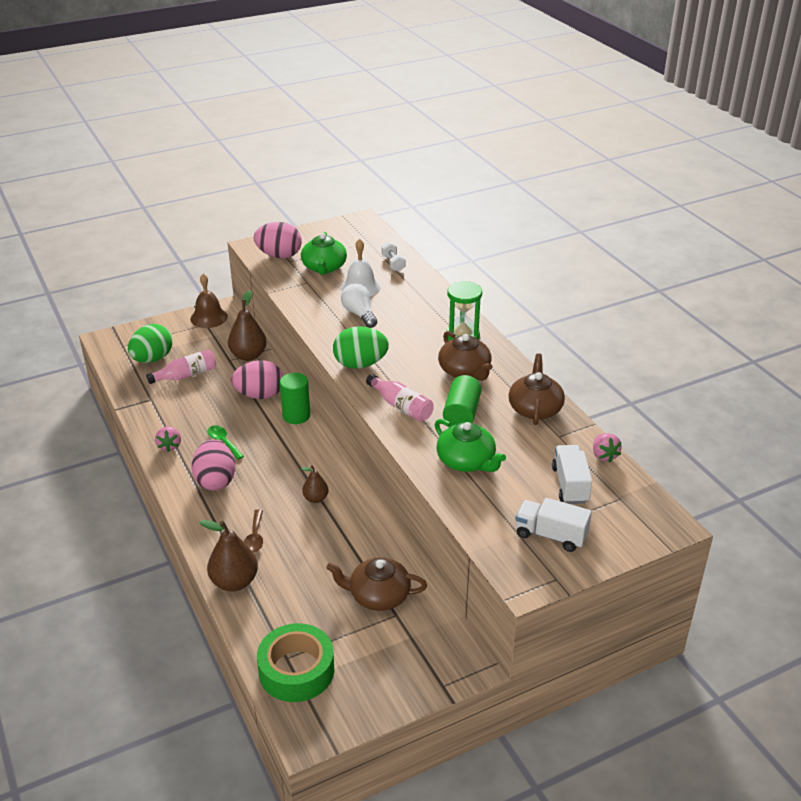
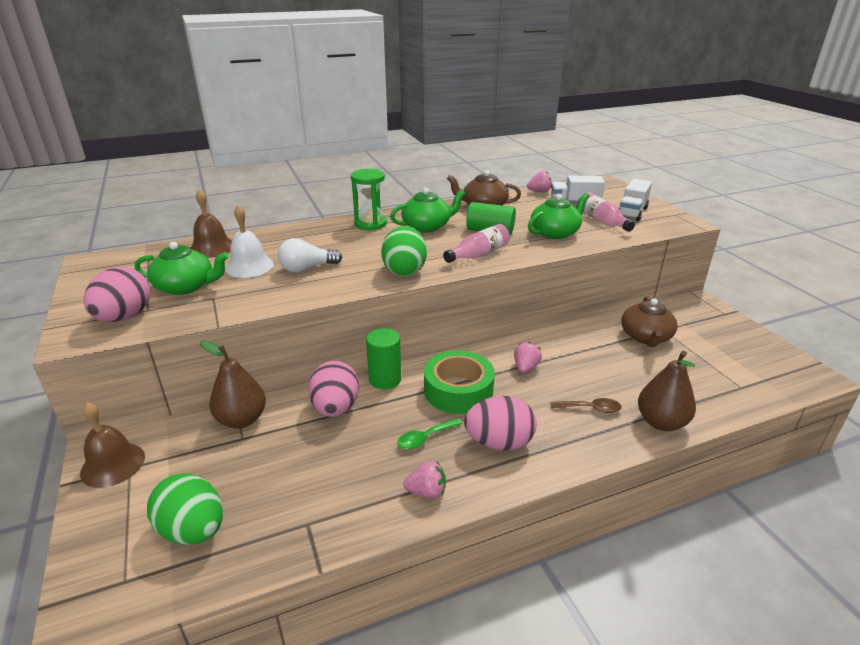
camera: 85 degrees left, 5 degrees down
pink bottle [146,349,216,384] -> pink bottle moved to [583,192,635,232]
green tape [257,623,334,702] -> green tape moved to [424,350,495,414]
brown pear [301,465,329,503] -> pink strawberry [514,342,542,373]
white dumbbell [381,241,405,272] -> brown bell [190,189,232,258]
brown teapot [438,331,492,381] -> green teapot [390,188,466,232]

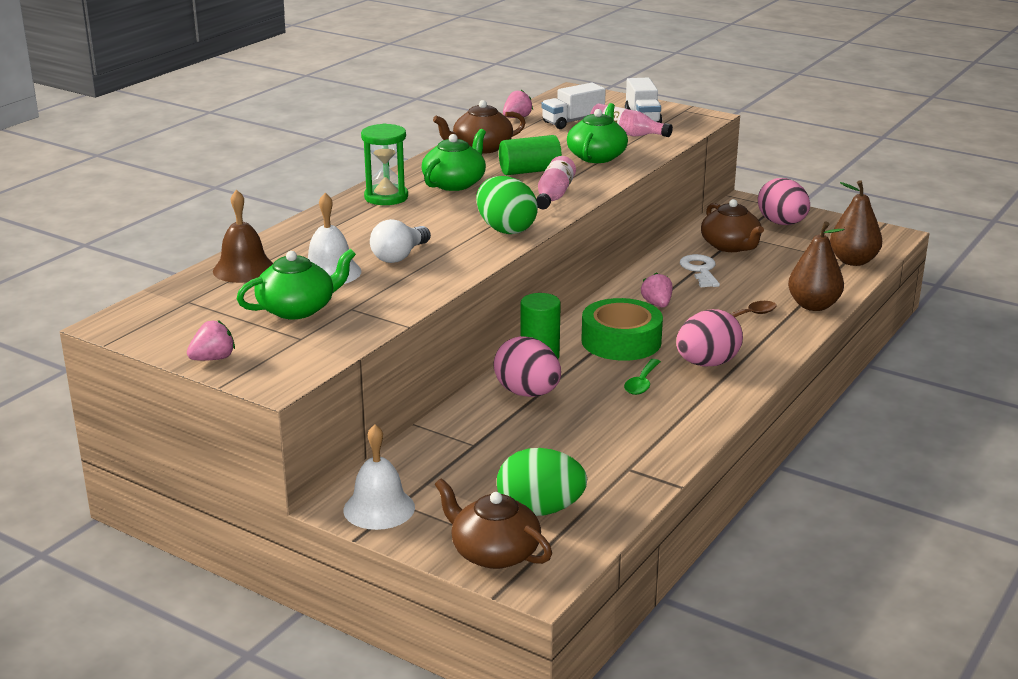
camera: 35 degrees left, 5 degrees down
brown bell [80,402,145,488] -> white bell [343,424,415,530]
pink egg [84,267,150,322] -> pink egg moved to [758,178,810,225]
brown pear [200,340,266,429] -> brown pear moved to [830,180,882,266]
pink strawberry [403,461,446,499] -> pink strawberry moved to [187,320,235,361]
none -> brown teapot [434,478,552,569]
none -> white key [680,254,720,287]

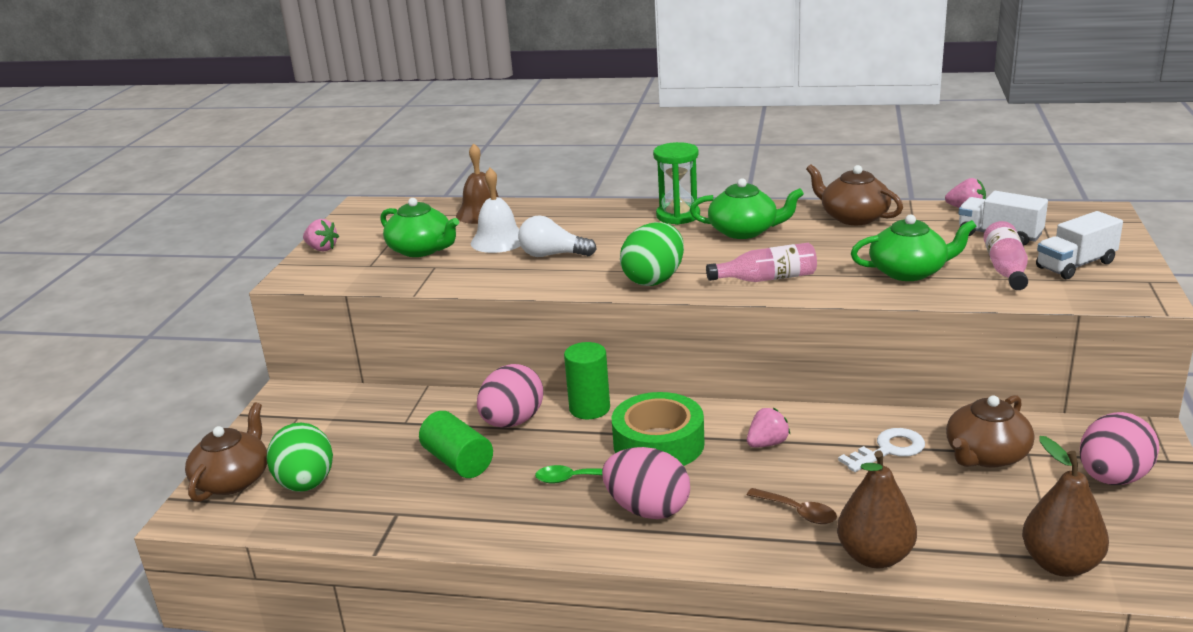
camera: 70 degrees right, 0 degrees up
white bell [343,424,415,530] -> none
green cylinder [499,135,562,175] -> green cylinder moved to [419,411,493,478]

